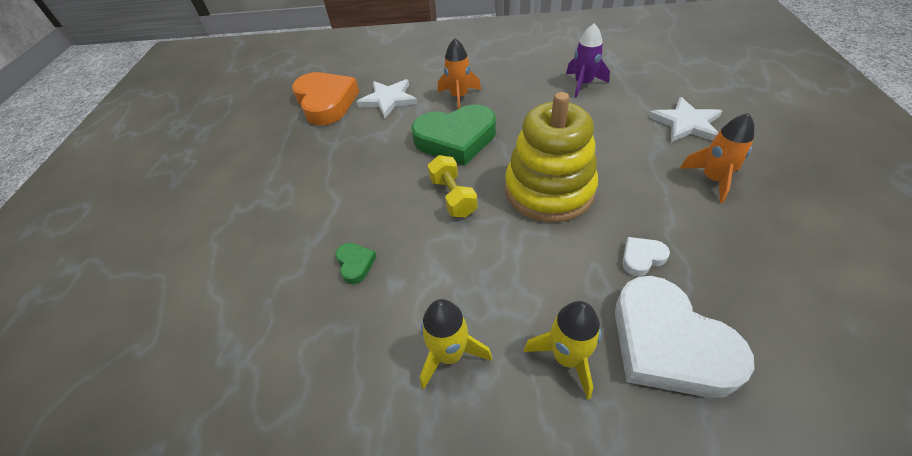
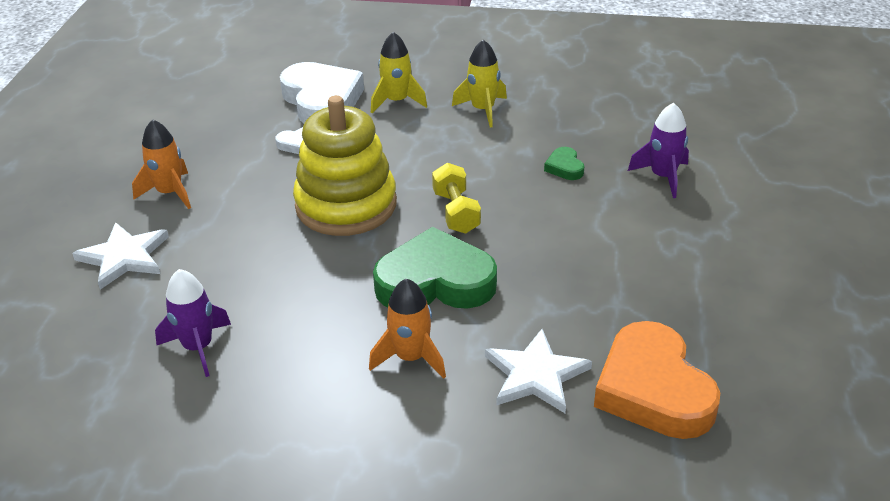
camera: 175 degrees left, 10 degrees down
none -> purple rocket [628,103,689,198]

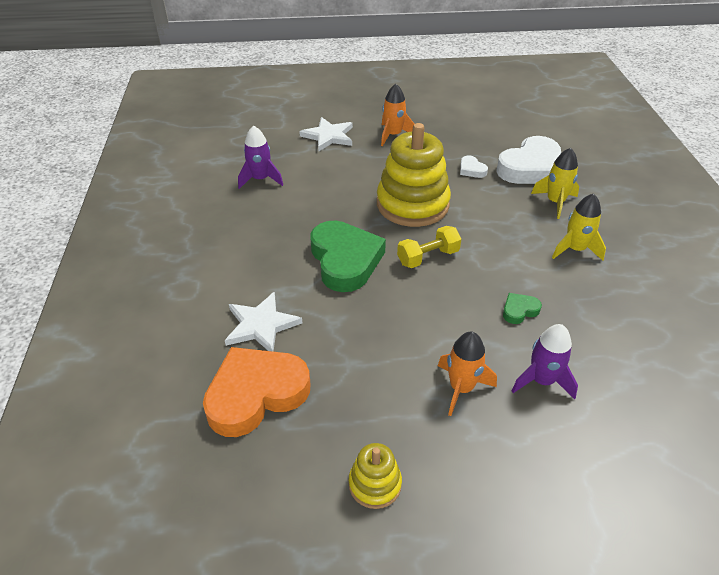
camera: 75 degrees right, 5 degrees up
orange rocket [369,278,446,379] -> orange rocket moved to [438,332,497,416]
none -> yellow stacking toy [349,443,402,509]

